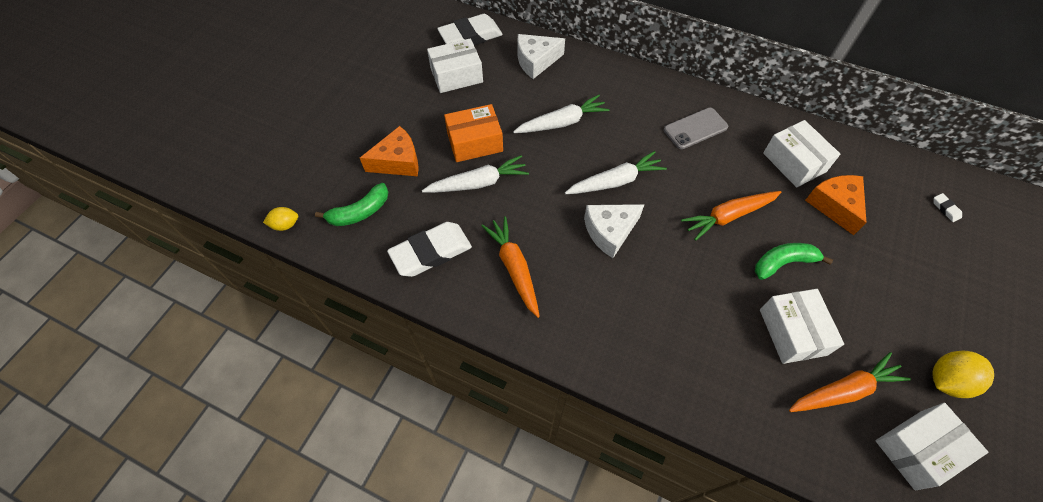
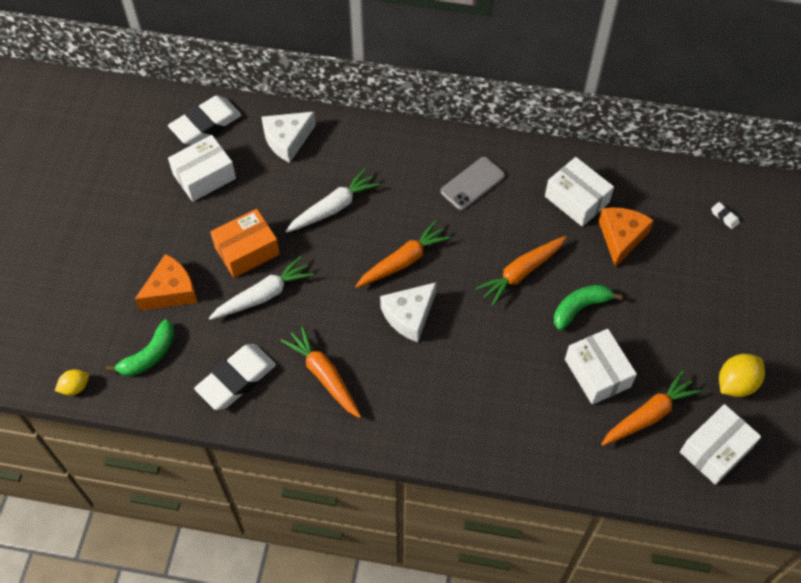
camera: 15 degrees left, 0 degrees up
white carrot [565,151,667,194] -> orange carrot [355,220,452,288]
orange cheese [805,175,867,235] -> orange cheese turned 45 degrees clockwise [599,207,654,267]

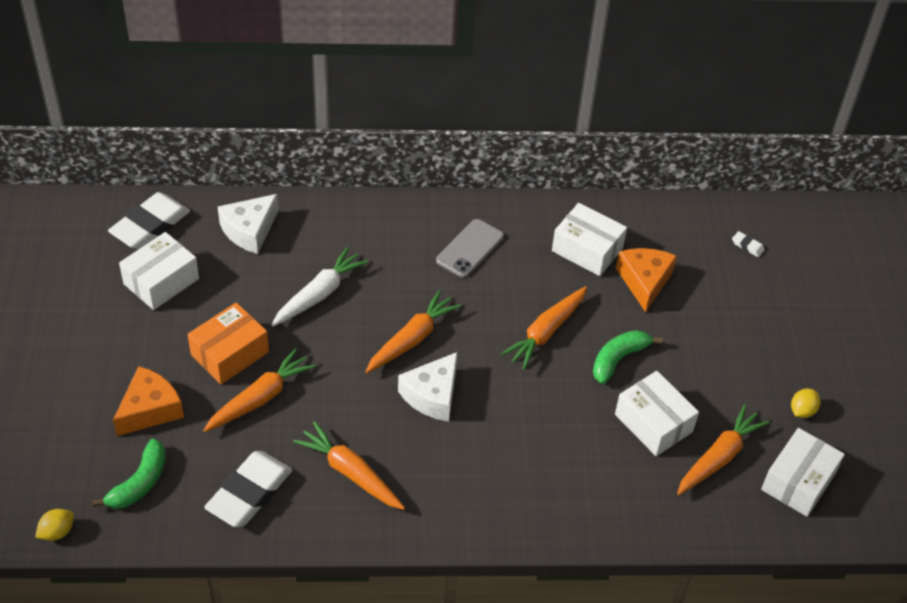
camera: 15 degrees left, 10 degrees down
white carrot [209,256,314,320] -> orange carrot [203,348,316,432]
yellow lemon [719,354,765,397] -> yellow lemon [791,389,820,418], size x0.62

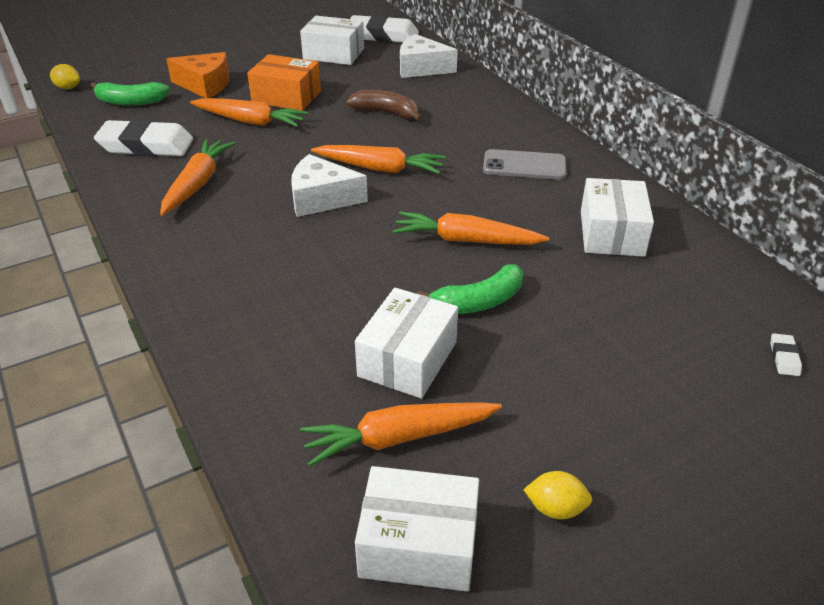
camera: 65 degrees right, 10 degrees down
white carrot [272,247,368,326] -> brown banana [346,90,422,122]
green banana [593,330,662,384] -> green banana turned 135 degrees clockwise [417,264,523,314]
orange cheese [616,248,677,313] -> none
orange carrot [677,404,769,495] -> orange carrot turned 150 degrees clockwise [300,402,502,467]

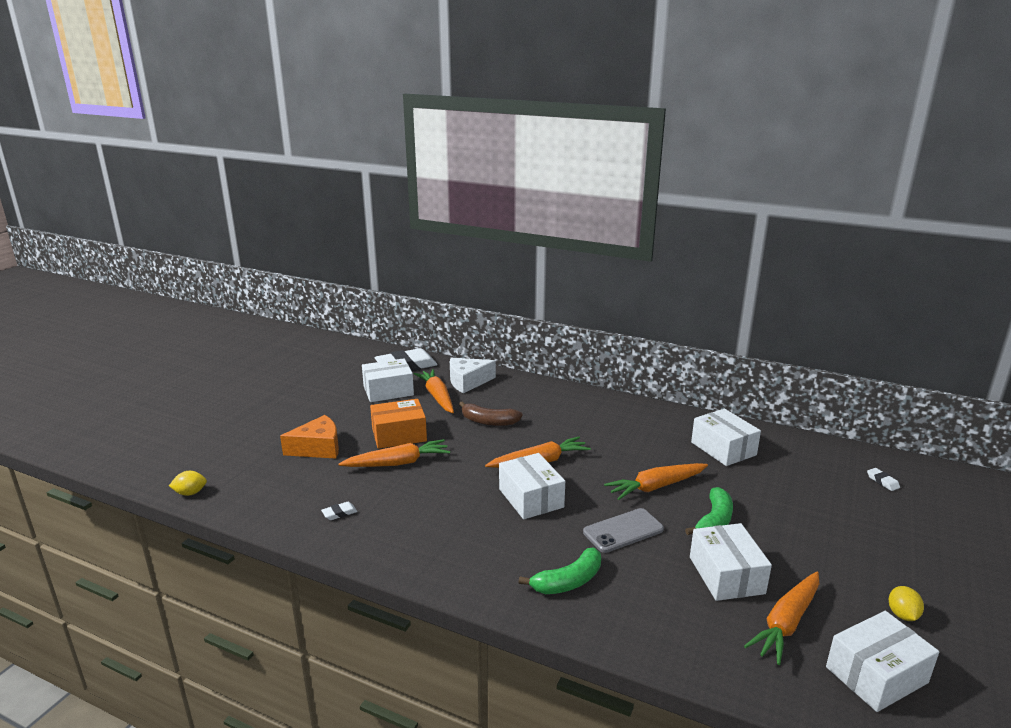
camera: 35 degrees left, 15 degrees down
green banana [91,82,170,106] -> green banana moved to [519,547,601,594]
white eraser [94,119,193,156] -> white eraser [321,502,357,520], size x0.40
orange carrot [160,139,235,216] -> orange carrot moved to [413,369,454,413]
white cheese [291,154,368,217] -> white box [499,453,565,519]
brown banana [346,90,422,122] -> brown banana turned 150 degrees counterclockwise [459,401,522,426]
grey phone [483,149,566,180] -> grey phone moved to [583,508,664,553]
yellow lemon [523,471,592,519] -> yellow lemon turned 60 degrees counterclockwise [889,586,924,621]

